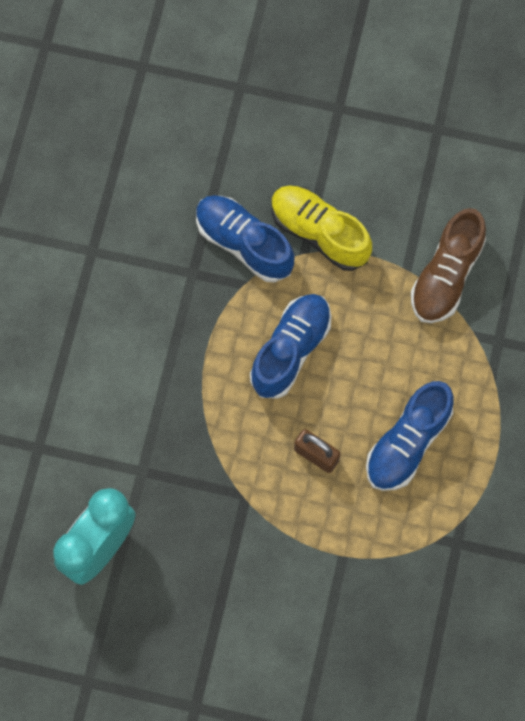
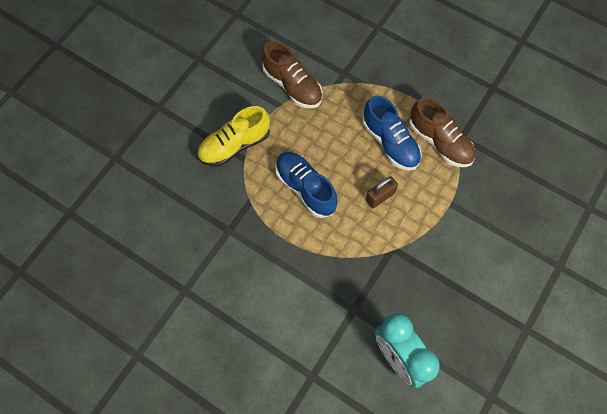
camera: 70 degrees left, 5 degrees down
blue shoe [196,195,294,283] -> none
none -> brown shoe [409,98,475,167]

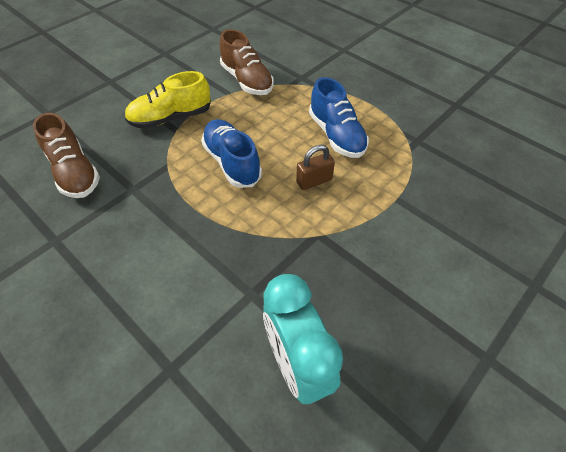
camera: 10 degrees right, 15 degrees down
brown shoe [409,98,475,167] -> brown shoe moved to [33,113,100,198]

